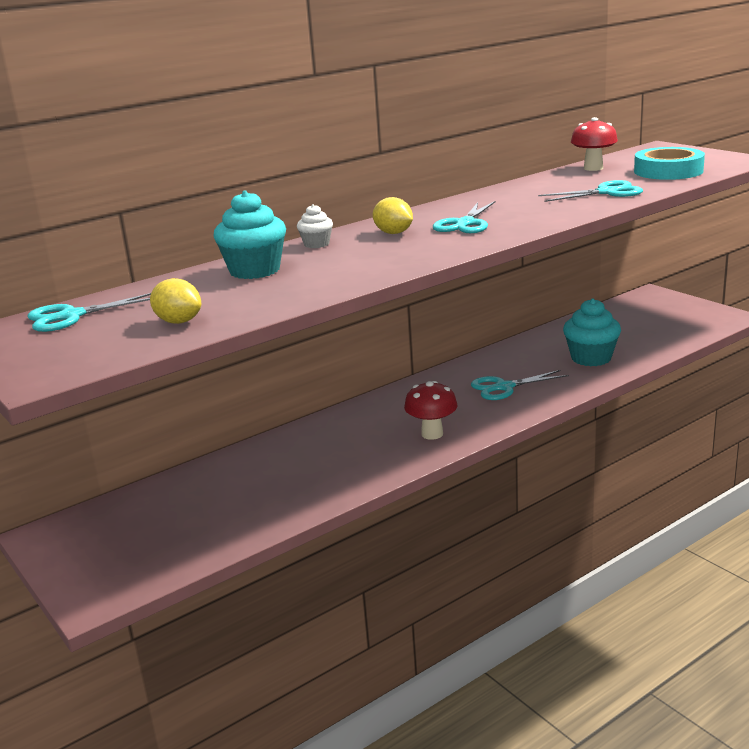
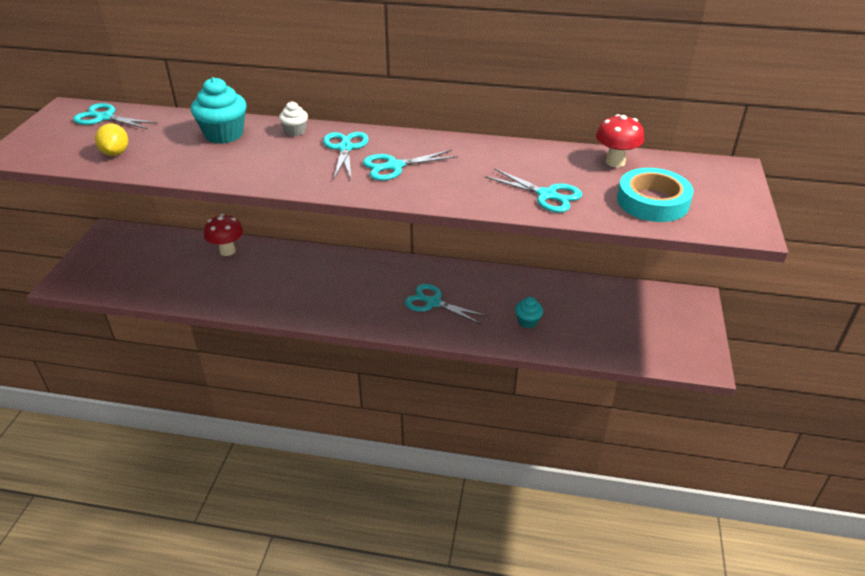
camera: 45 degrees right, 15 degrees up
yellow lemon [373,197,413,234] -> turquoise scissors [323,132,369,179]
red mushroom [404,381,458,440] -> red mushroom moved to [204,214,243,256]
turquoise cupcake [563,298,621,366] -> turquoise cupcake [515,297,543,328], size x0.54

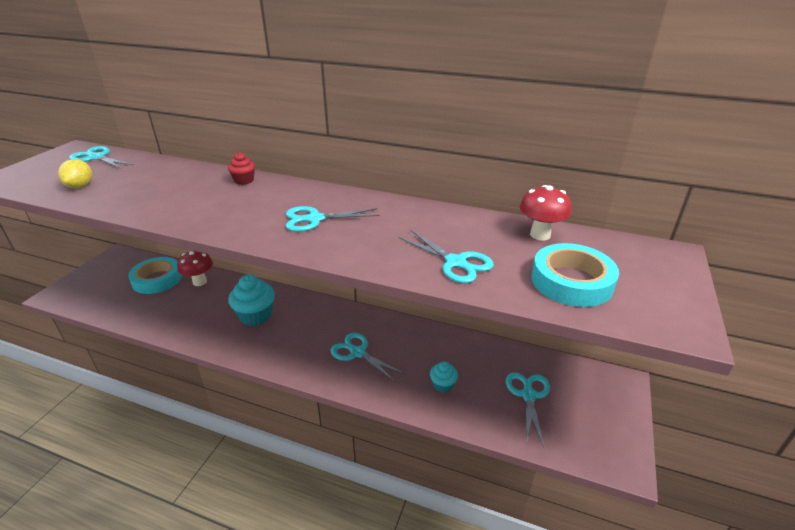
camera: 10 degrees right, 5 degrees down
turquoise cupcake [191,77,247,144] -> turquoise cupcake moved to [228,275,275,326]
white cupcake [279,101,308,136] -> red cupcake [228,152,255,185]
turquoise scissors [323,132,369,179] -> turquoise scissors moved to [506,372,550,447]
none -> turquoise tape [128,257,182,294]

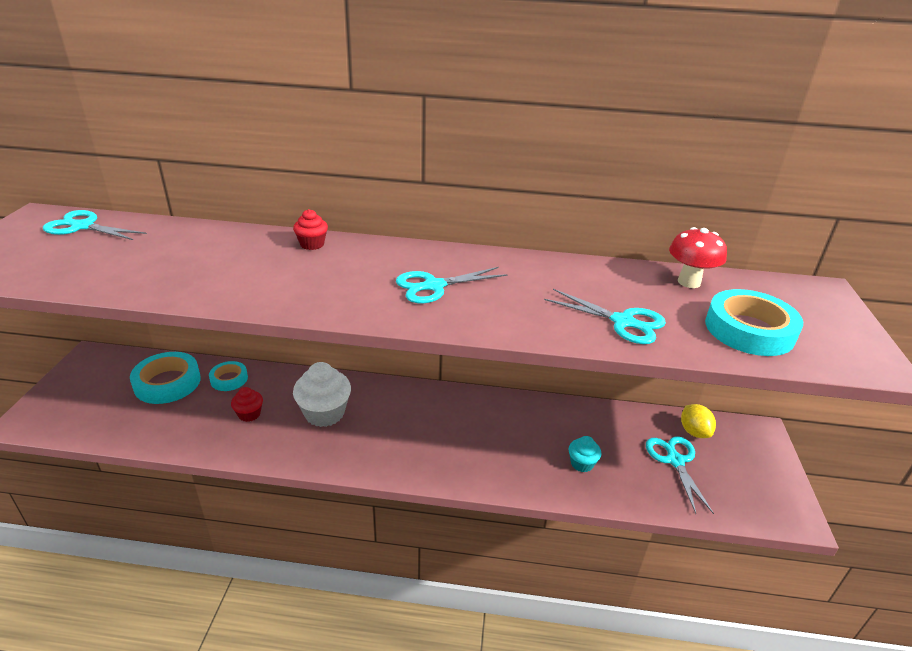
camera: 15 degrees left, 0 degrees up
yellow lemon [58,159,92,188] -> yellow lemon moved to [681,404,716,438]
red mushroom [177,251,213,286] -> turquoise tape [209,361,248,391]
turquoise cupcake [228,275,275,326] -> white cupcake [293,362,351,427]
turquoise scissors [331,333,405,382] -> none
none -> red cupcake [231,387,263,422]

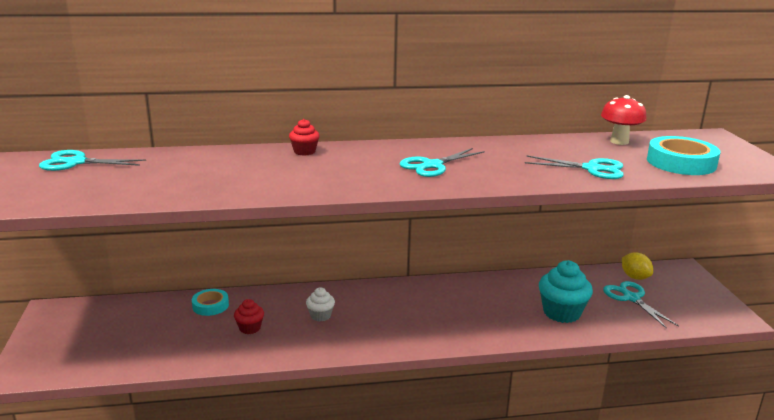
camera: 15 degrees left, 10 degrees down
turquoise tape [130,352,201,404] -> none
white cupcake [293,362,351,427] -> white cupcake [306,288,335,321], size x0.54
turquoise cupcake [569,436,601,472] -> turquoise cupcake [539,260,593,323], size x1.85

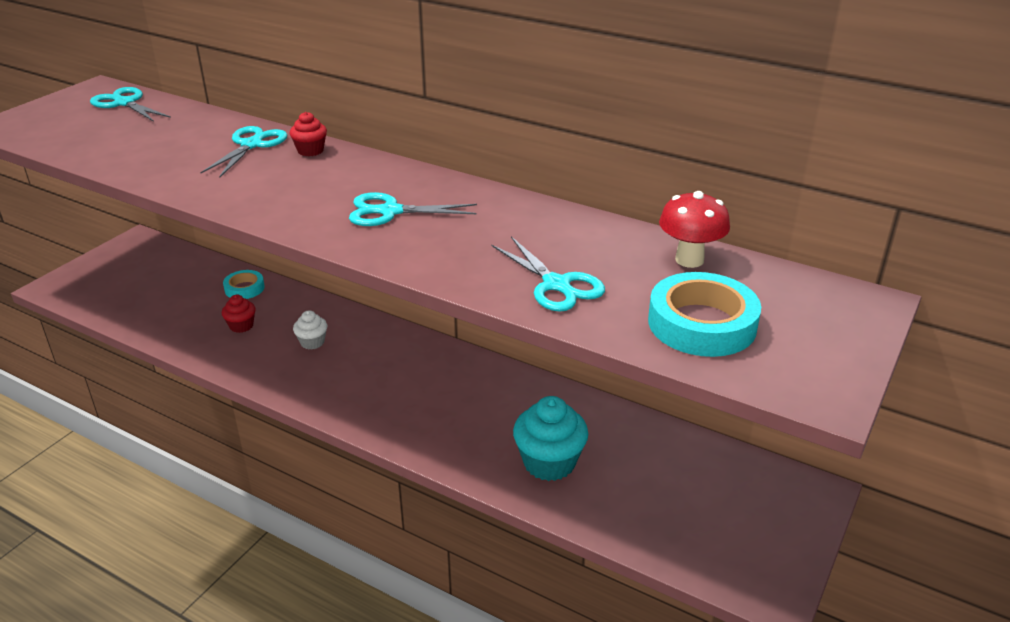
camera: 40 degrees right, 10 degrees up
turquoise scissors [603,281,679,329] -> turquoise scissors moved to [200,126,287,178]
yellow lemon [622,252,653,280] -> none

